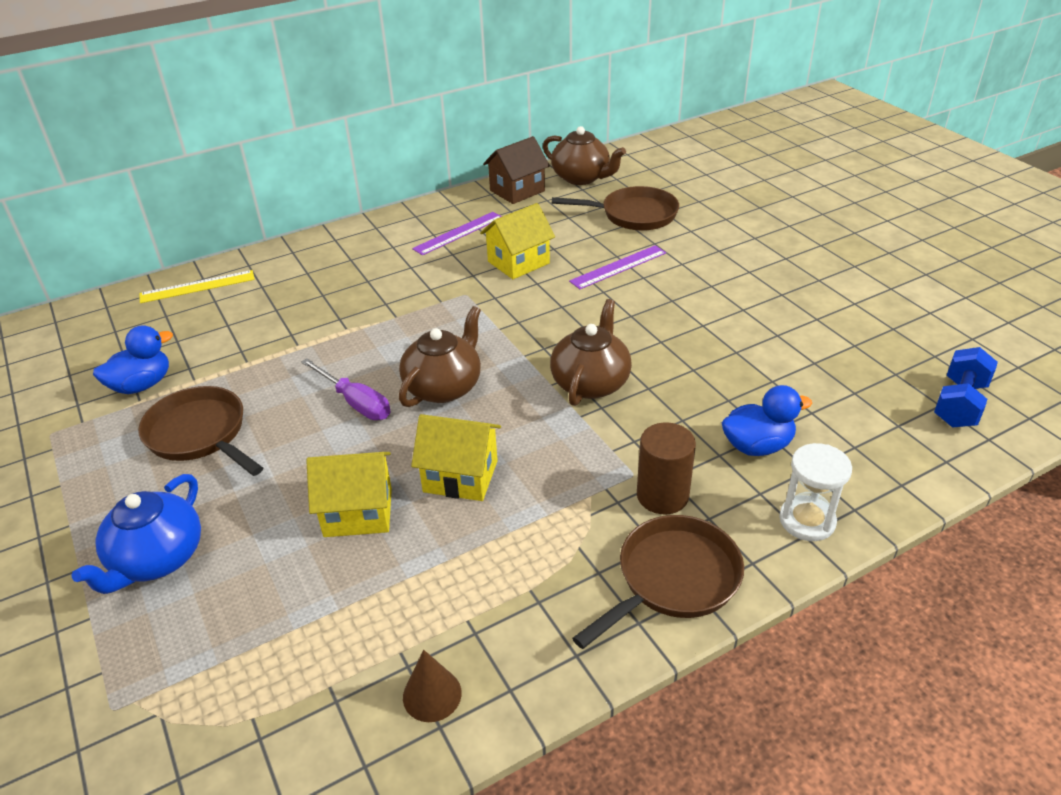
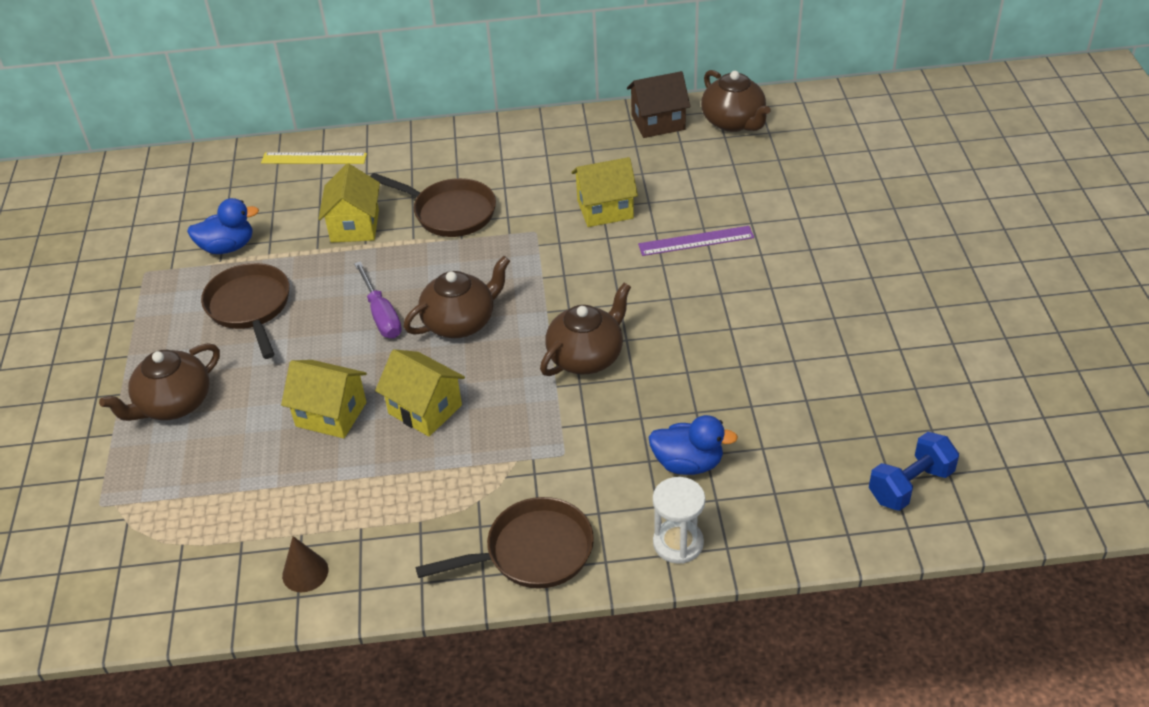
camera: 25 degrees right, 5 degrees up
blue teapot [71,474,201,594] -> brown teapot [99,343,220,421]
purple ruler [412,212,502,255] -> none
brown pan [552,186,679,231] -> brown pan moved to [370,173,496,237]
brown cylinder [637,422,696,514] -> none
none -> yellow house [318,163,380,243]

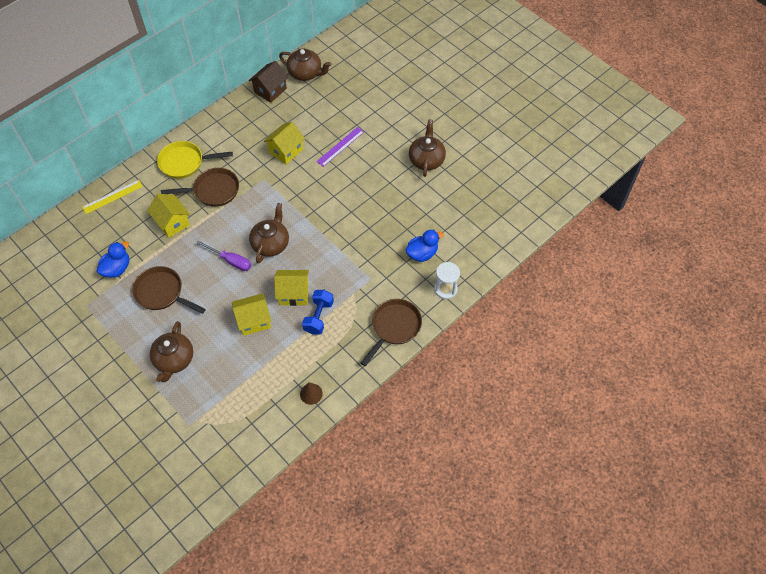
camera: 40 degrees left, 15 degrees up
brown teapot [540,283,631,376] -> brown teapot moved to [409,120,446,177]
blue dumbbell [869,432,959,511] -> blue dumbbell moved to [302,290,334,334]
none -> yellow pan [157,141,233,179]

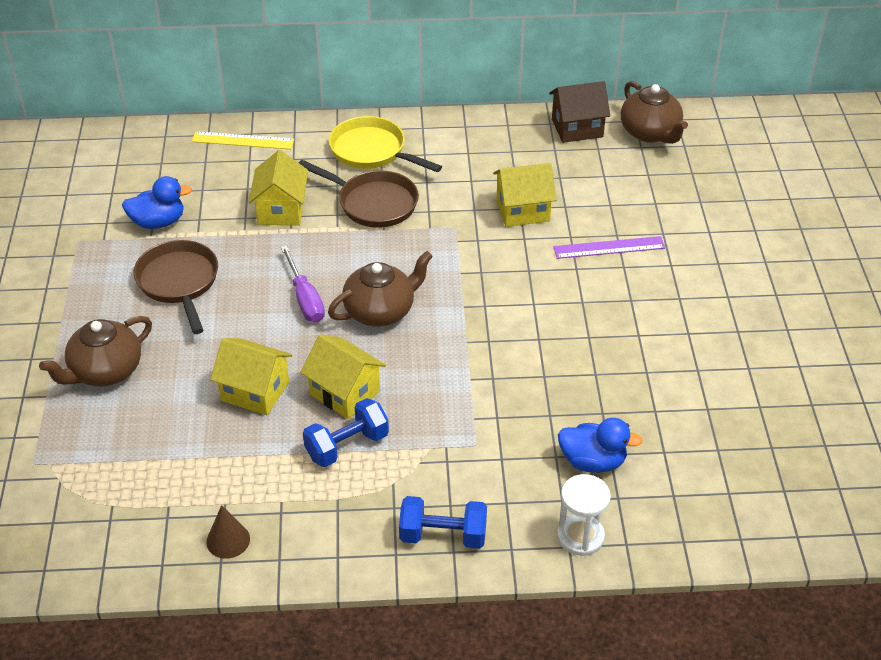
camera: 40 degrees right, 15 degrees down
brown pan [361,299,422,366] -> blue dumbbell [399,496,487,549]
brown teapot [409,120,446,177] -> none

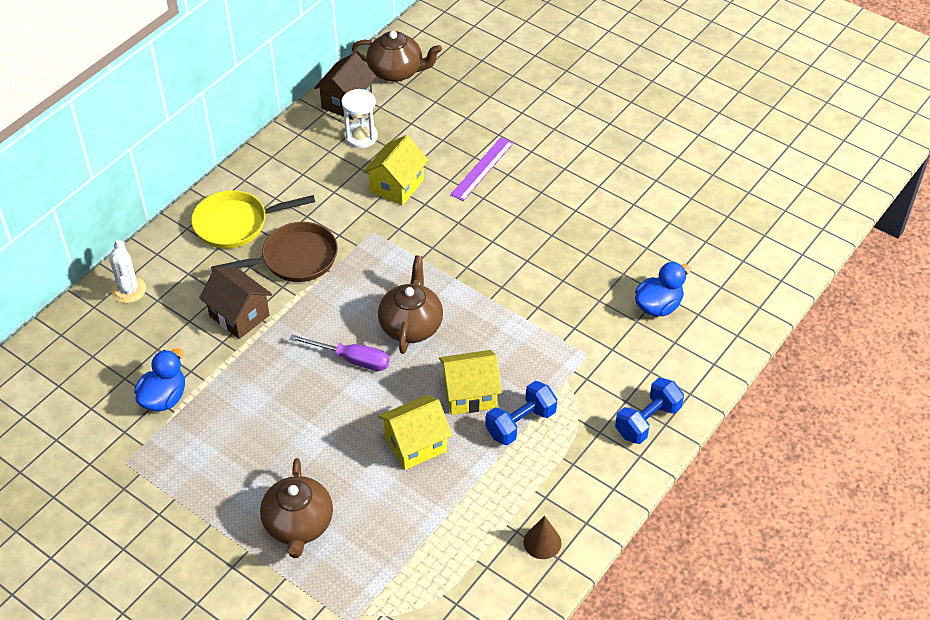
camera: 50 degrees left, 5 degrees up
brown pan [133,240,218,334] -> none
yellow ruler [192,131,294,149] -> white cactus [109,240,146,303]
yellow house [248,150,308,226] -> brown house [199,267,272,339]
blue dumbbell [303,398,389,467] -> blue dumbbell turned 45 degrees clockwise [485,381,557,445]
white hourglass [557,474,611,556] -> white hourglass moved to [341,89,378,148]

